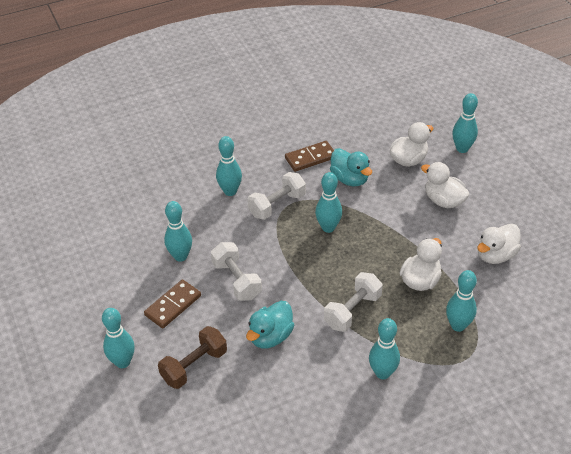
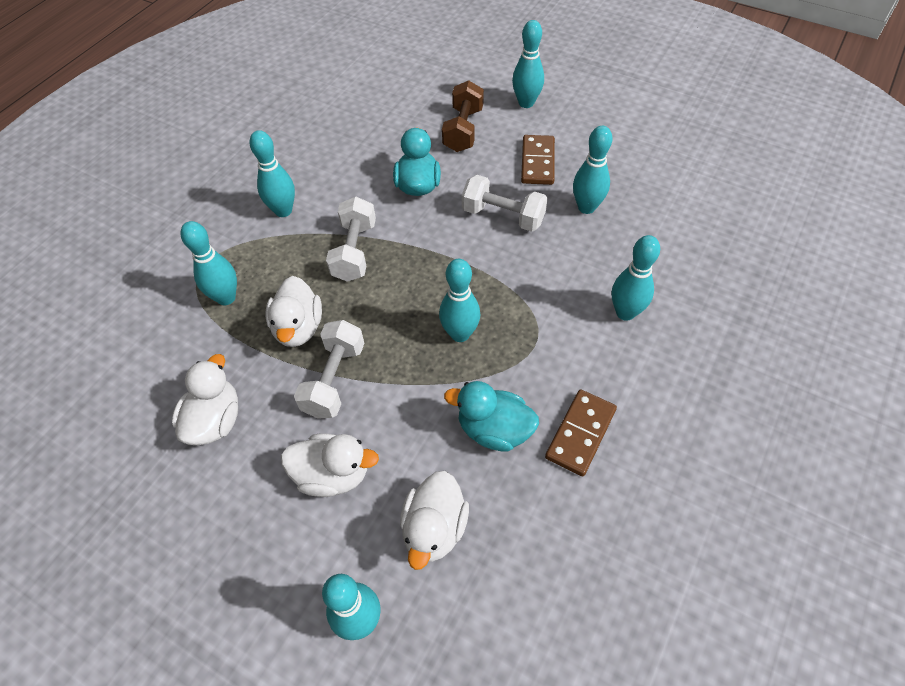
camera: 145 degrees right, 10 degrees up
white dumbbell [247,172,306,220] -> white dumbbell moved to [294,320,365,419]

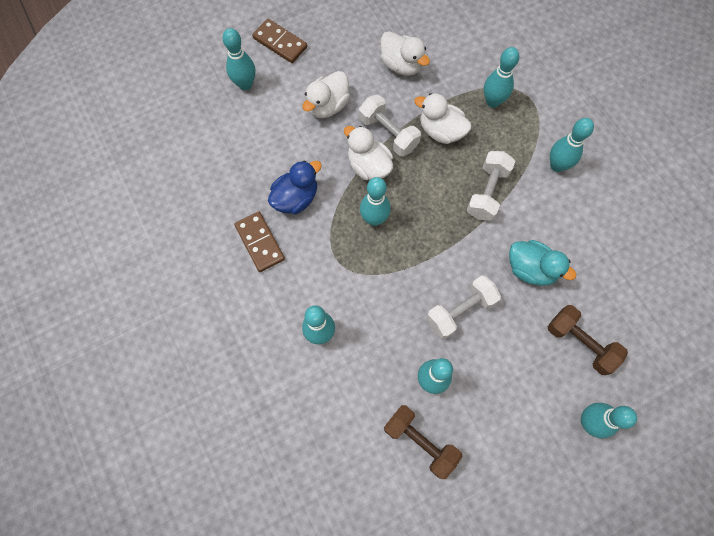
camera: 120 degrees right, 15 degrees up
white dumbbell [326,197,376,282] -> white dumbbell turned 75 degrees clockwise [467,151,515,221]
white duck [400,471,469,570] -> white duck moved to [344,126,393,180]
turquoise duck [444,381,539,452] -> blue duck [268,160,322,214]
brown domino [521,135,555,185] -> brown domino moved to [252,19,308,63]
none -> brown dumbbell [384,405,463,479]

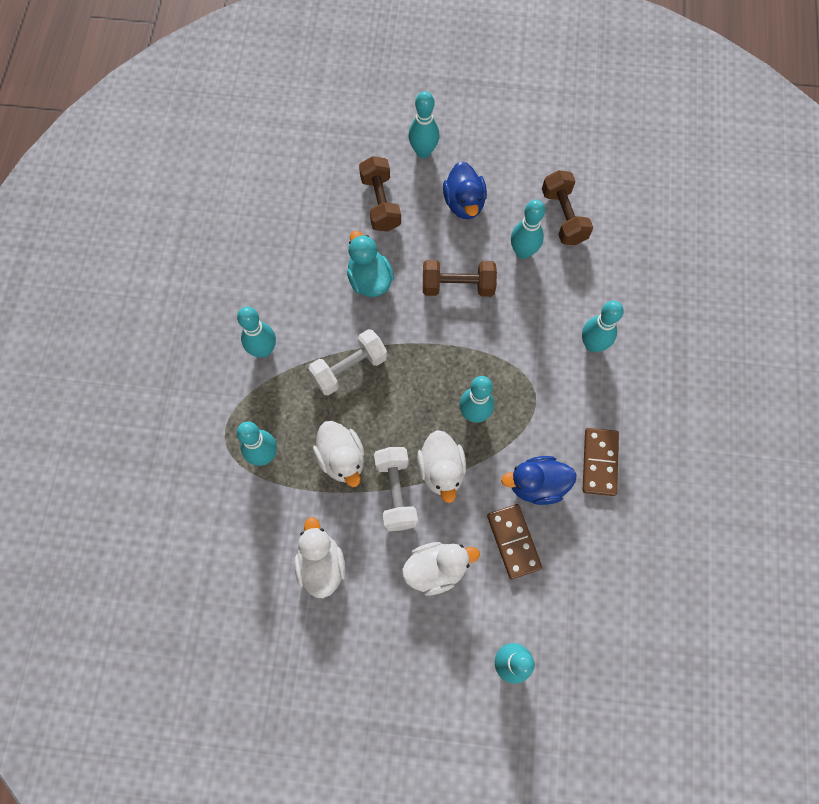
camera: 145 degrees left, 0 degrees up
brown domino [252,19,308,63] -> brown domino moved to [487,504,542,579]
white dumbbell [426,275,501,339] -> brown dumbbell [423,260,497,297]
none -> blue duck [443,161,487,219]

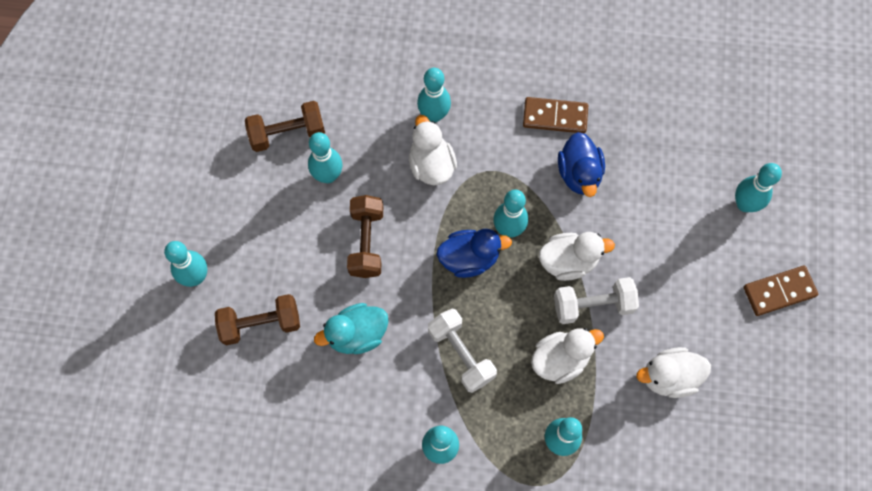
camera: 90 degrees left, 0 degrees up
white duck [402,542,480,596] -> white duck moved to [409,115,457,185]
blue duck [443,161,487,219] -> blue duck moved to [437,229,512,278]
brown domino [487,504,542,579] -> brown domino moved to [744,266,818,316]

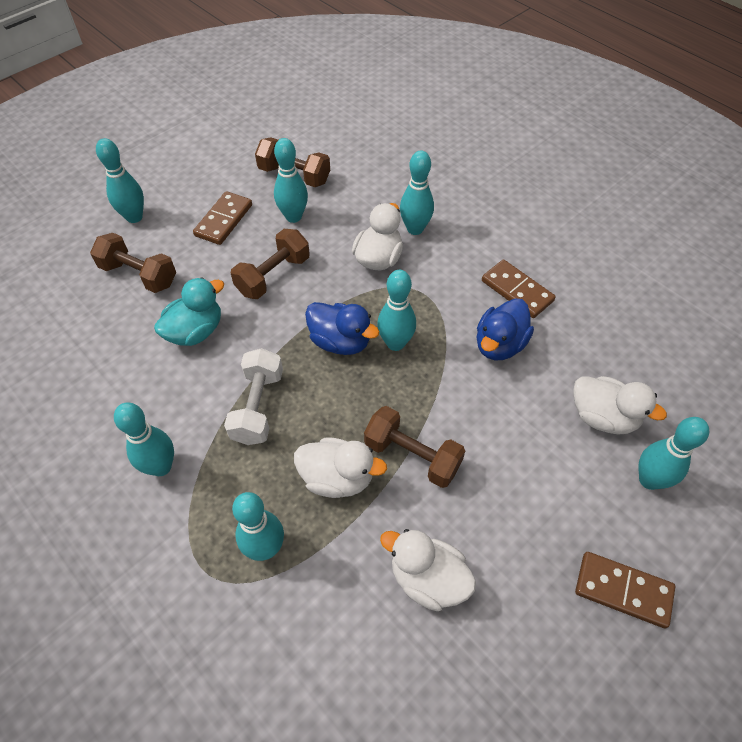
camera: 40 degrees right, 15 degrees down
turquoise duck [314,303,389,354] -> turquoise duck turned 120 degrees clockwise [154,277,225,346]
white duck [539,232,615,281] -> white duck moved to [573,376,667,435]
white dumbbell [554,277,639,324] -> brown dumbbell [364,406,465,488]
none -> brown domino [193,191,252,245]

